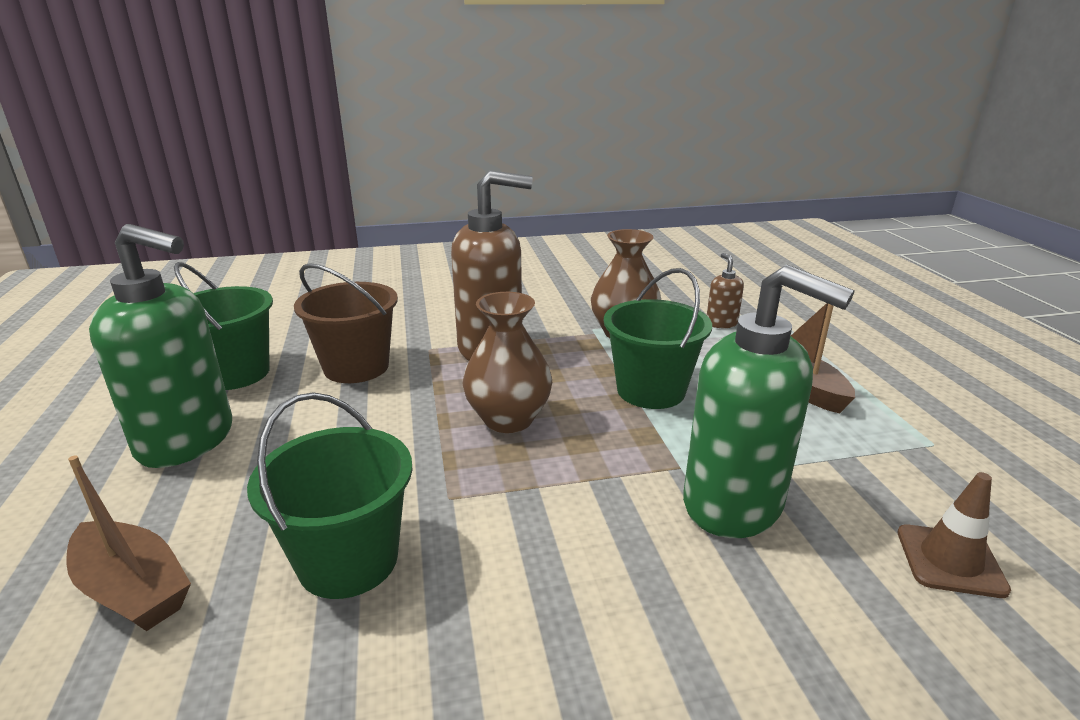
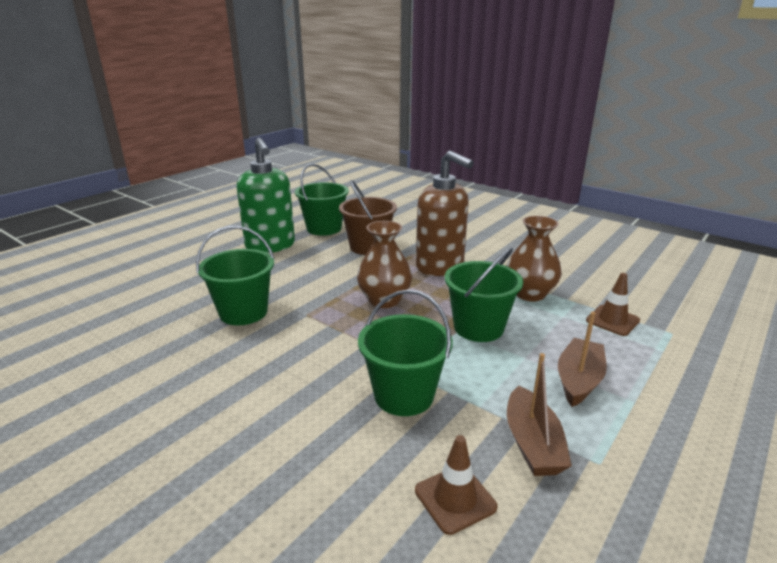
camera: 50 degrees right, 0 degrees up
brown boat [66,455,191,631] -> brown boat moved to [507,353,572,476]
green soap dispenser [683,265,855,538] -> green bucket [358,290,453,416]
brown soap dispenser [707,253,744,328] -> brown traffic cone [586,273,640,336]

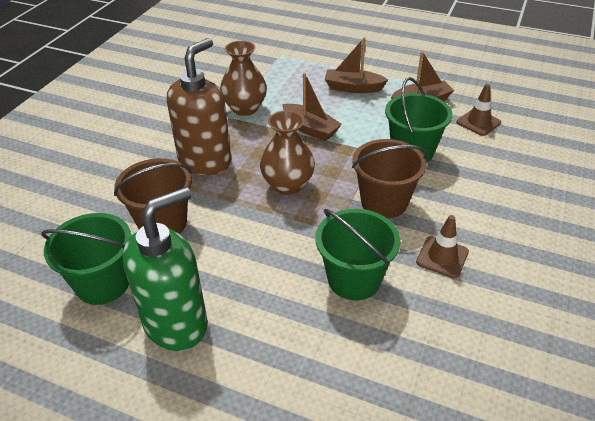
camera: 105 degrees left, 15 degrees up
green bucket [445,247,523,342] -> brown boat [282,73,342,141]
brown traffic cone [586,273,640,336] -> brown traffic cone moved to [416,215,469,278]
none -> brown bucket [352,139,428,218]

